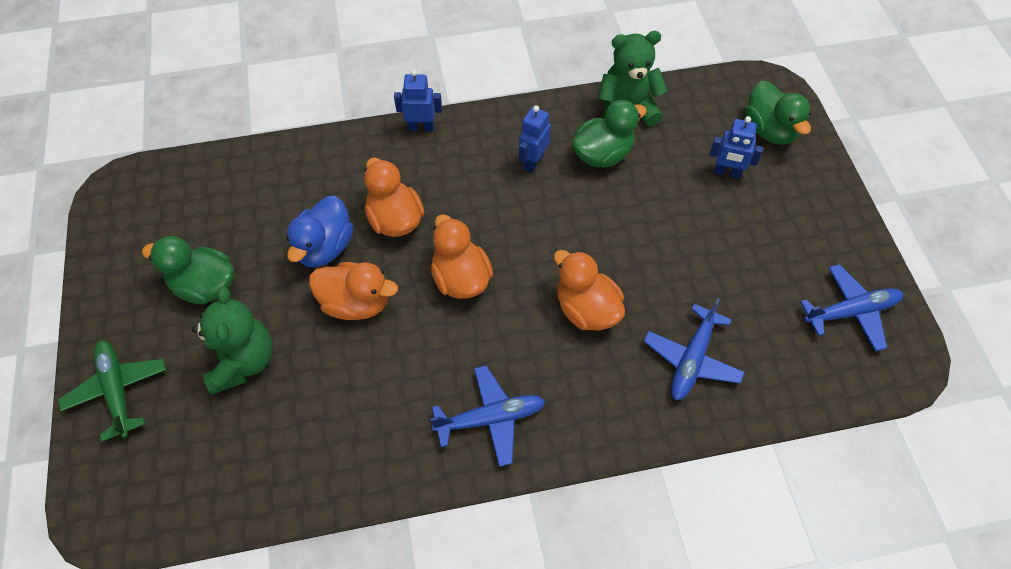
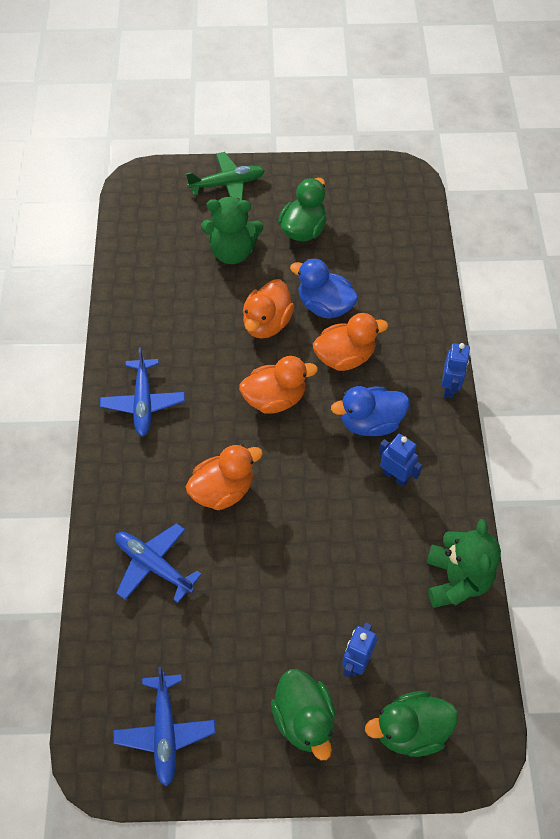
camera: 100 degrees right, 0 degrees up
green duck [572,100,647,168] -> green duck moved to [271,669,336,760]
none -> blue duck [331,386,409,436]

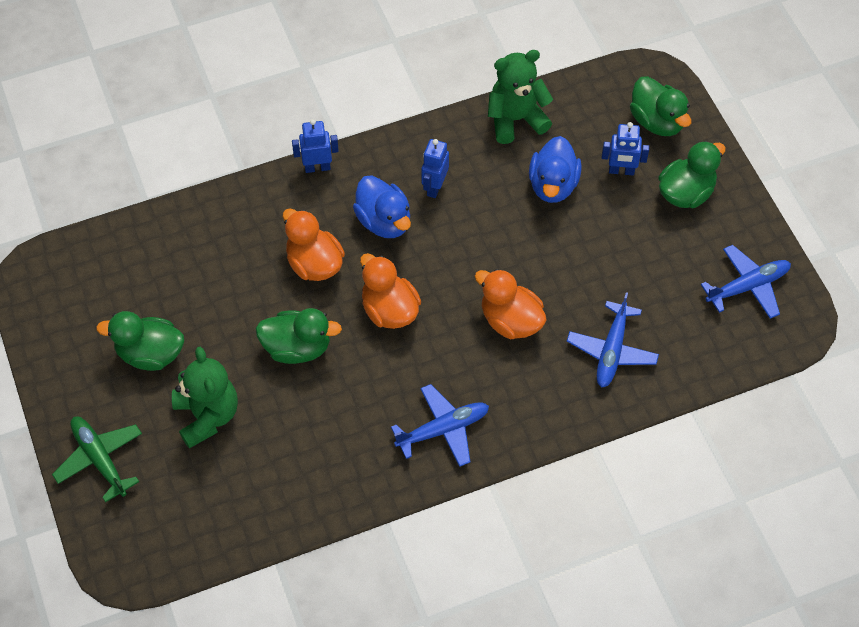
camera: 110 degrees left, 0 degrees up
orange duck [243,279,294,339] -> green duck [255,308,342,364]
blue duck [290,259,358,319] -> blue duck moved to [529,136,582,203]

